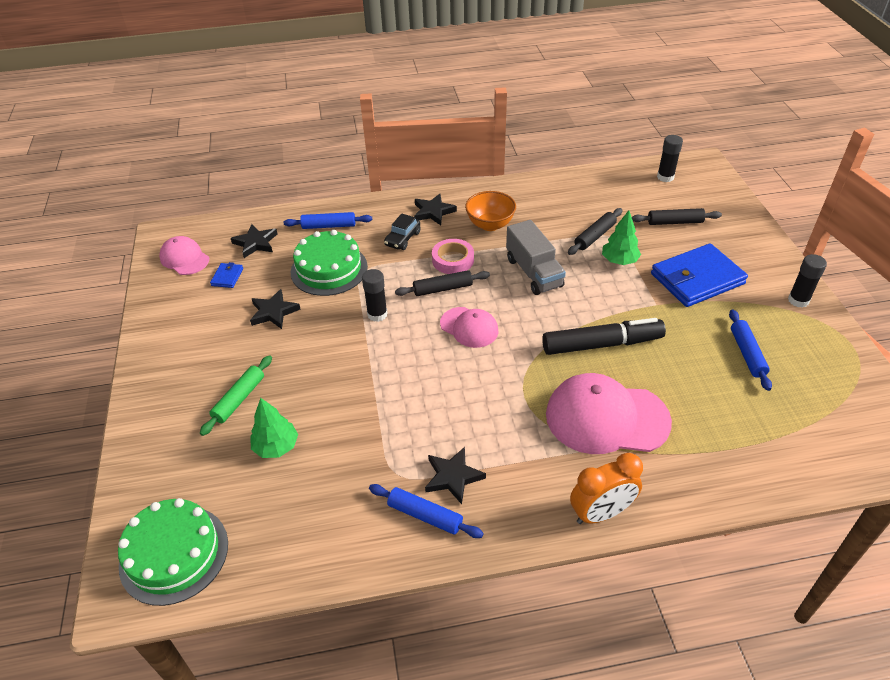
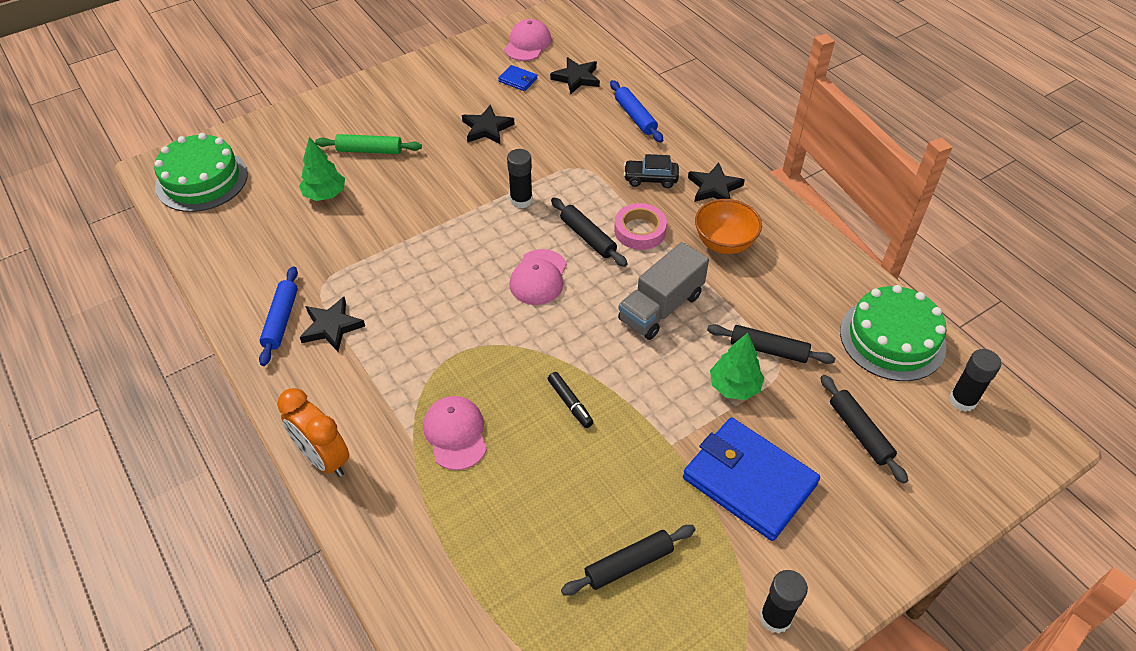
camera: 65 degrees right, 5 degrees up
blue wallet [210,262,243,288] -> blue wallet turned 45 degrees clockwise [498,65,538,91]
green cake [291,230,368,296] -> green cake moved to [840,285,946,381]
black marker [542,318,666,355] -> black marker [547,372,594,428], size x0.45
pink cap [546,373,672,454] -> pink cap [423,396,487,470], size x0.57
blue rolling pin [729,309,772,391] -> black rolling pin [561,525,695,596]

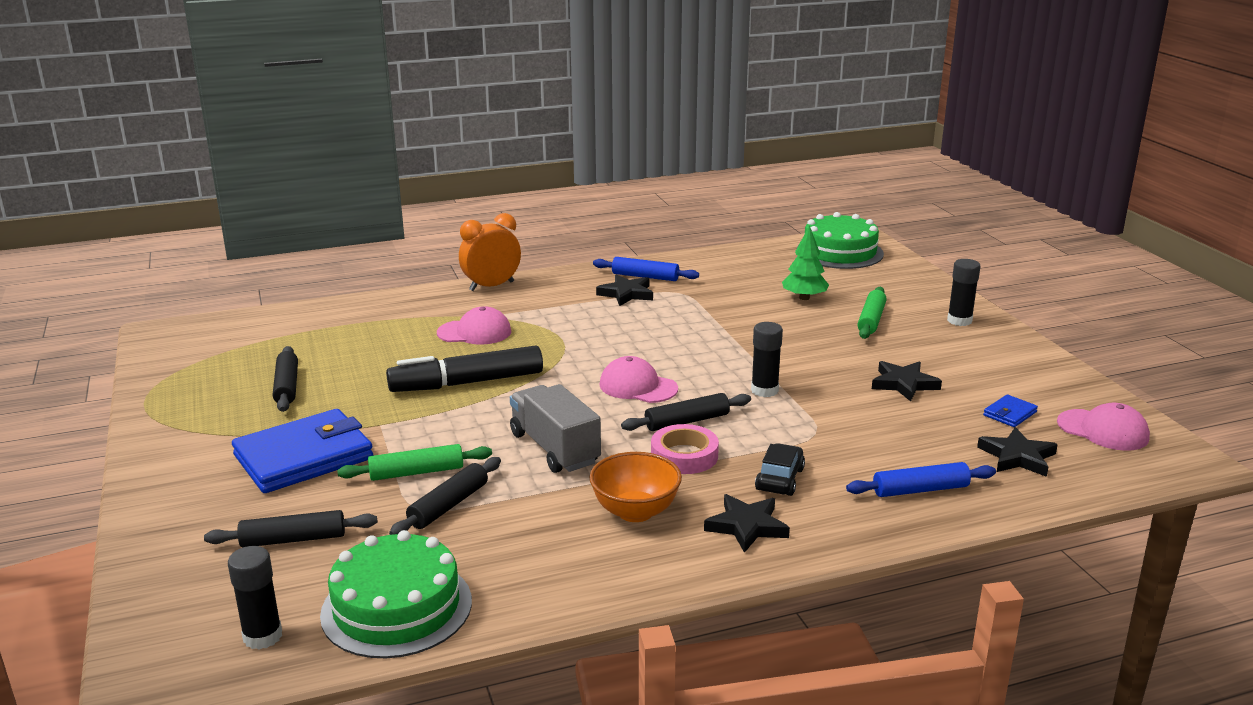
camera: 105 degrees right, 25 degrees down
black marker [547,372,594,428] -> black marker [386,345,543,392], size x2.21
green tree [710,333,764,400] -> green rolling pin [337,444,492,481]
black glue stick [760,570,808,633] -> black glue stick moved to [947,259,981,326]

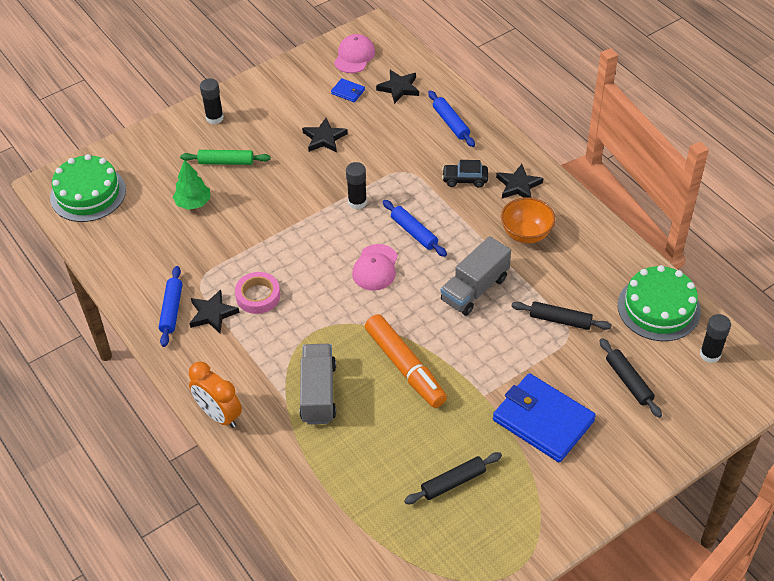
camera: 105 degrees left, 25 degrees up
green rolling pin [337,444,492,481] -> none
black marker [386,345,543,392] -> orange marker [365,314,447,408]
pink cap [437,306,511,345] -> grey truck [299,344,336,424]
black rolling pin [621,393,751,431] -> blue rolling pin [383,200,447,257]
pink tape [651,424,719,474] -> pink tape moved to [235,272,280,314]

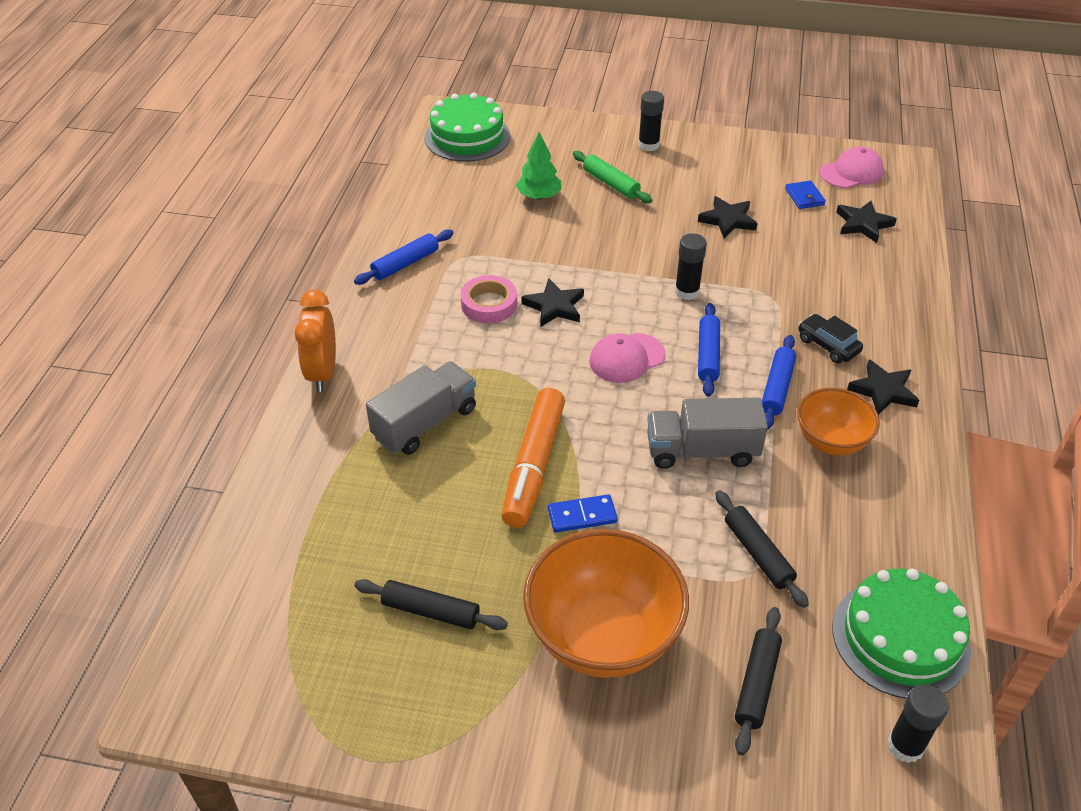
camera: 45 degrees right, 5 degrees down
black star [189,289,239,333] -> black star moved to [522,278,584,327]
blue rolling pin [428,91,475,147] -> blue rolling pin moved to [762,335,796,430]
blue wallet [493,373,596,462] -> orange bowl [523,529,689,678]
none -> blue domino [548,494,618,533]

